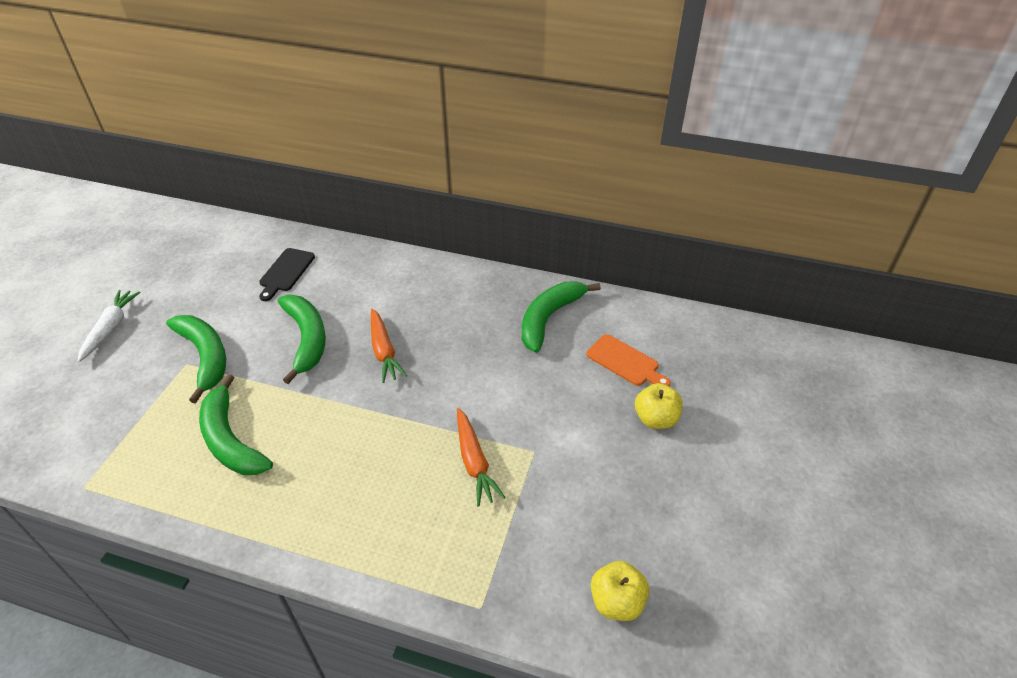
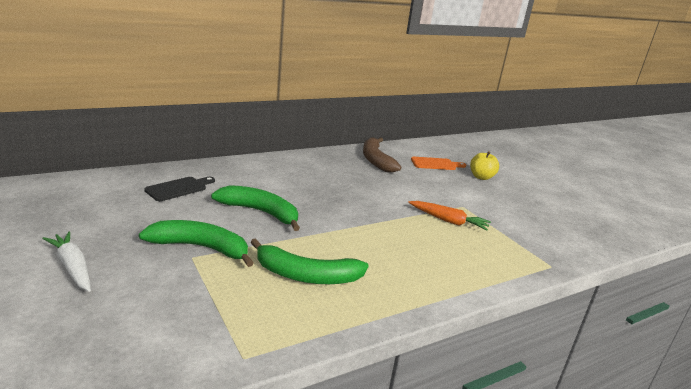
camera: 50 degrees left, 20 degrees down
black cutting board [259,248,315,301] -> black cutting board turned 105 degrees counterclockwise [144,177,215,201]
orange carrot [371,309,407,383] -> none
green banana [522,282,601,353] -> brown banana [363,137,401,173]
yellow apple [591,561,649,621] -> none

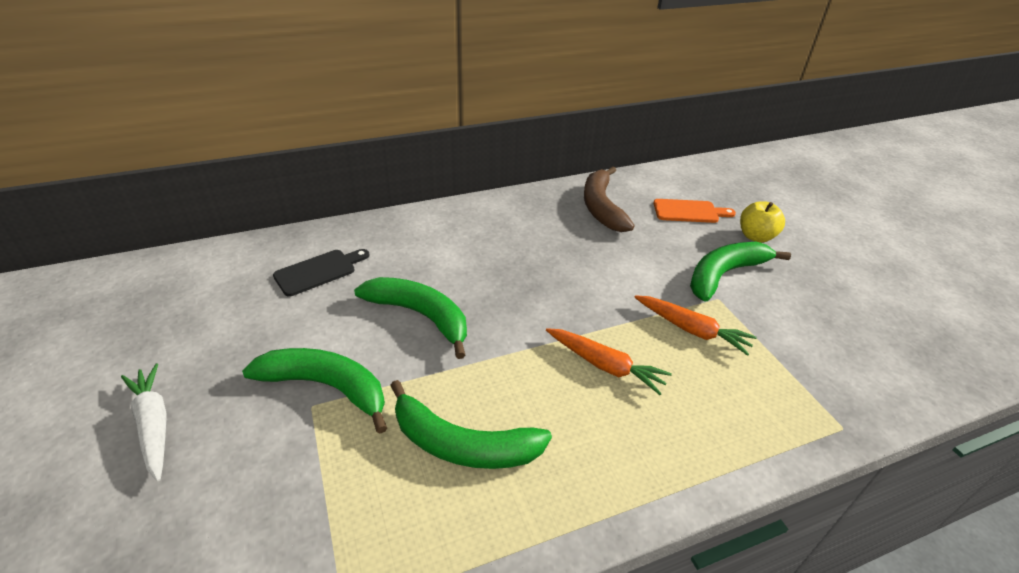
camera: 10 degrees right, 15 degrees up
none -> orange carrot [546,328,672,395]
none -> green banana [690,242,791,302]

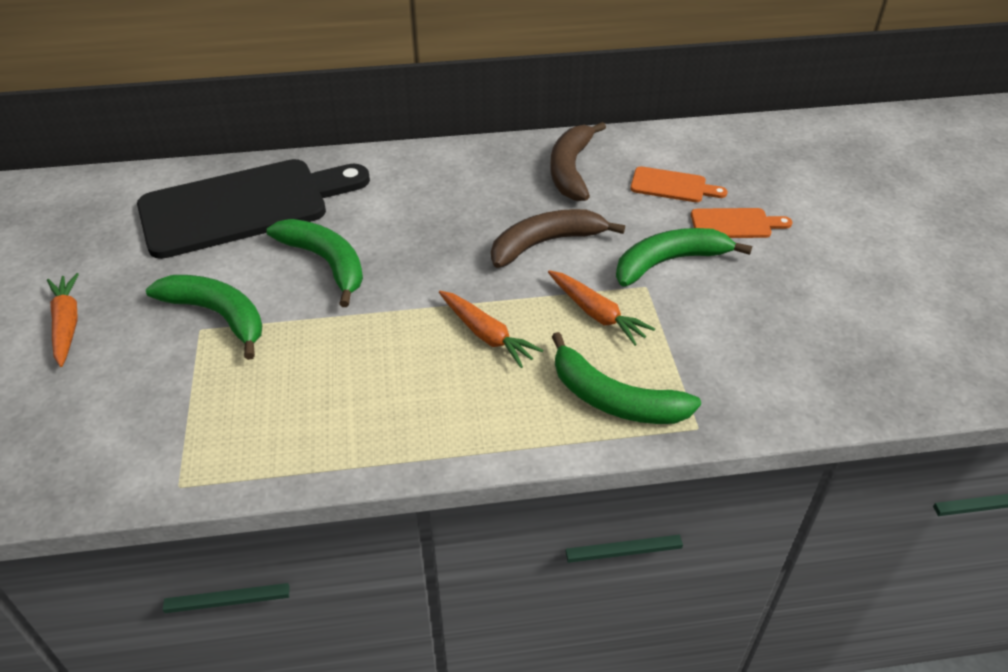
camera: 15 degrees right, 5 degrees up
white carrot [121,363,167,481] -> orange carrot [47,273,79,367]
black cutting board [273,249,369,296] -> black cutting board [137,159,370,259], size x2.35
green banana [390,380,552,469] -> green banana moved to [552,332,701,424]
yellow apple [740,201,785,243] -> orange cutting board [691,208,792,238]
none -> brown banana [491,209,625,268]

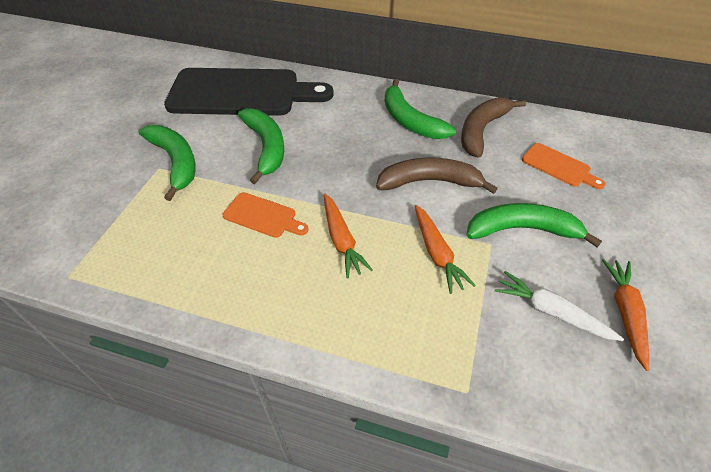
camera: 25 degrees right, 5 degrees up
orange carrot [47,273,79,367] -> orange carrot moved to [602,259,649,371]
green banana [552,332,701,424] -> green banana moved to [385,79,456,139]
orange cutting board [691,208,792,238] -> orange cutting board moved to [223,192,309,238]
none -> white carrot [495,271,624,341]

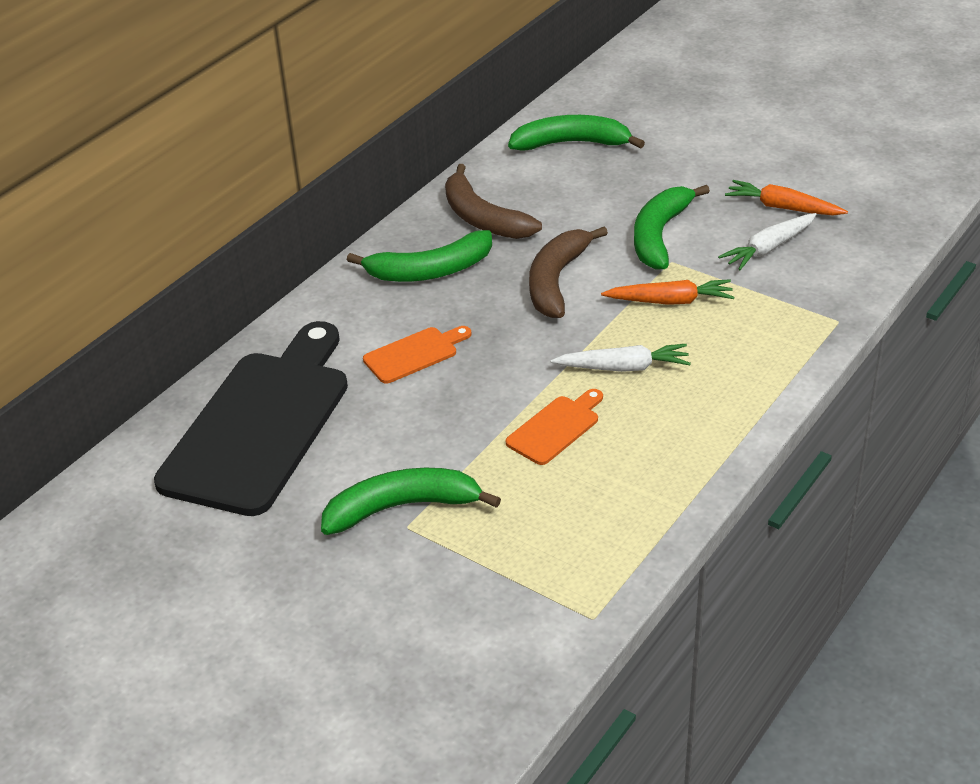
camera: 70 degrees left, 10 degrees down
green banana [238,108,284,184] -> green banana moved to [508,115,645,151]
orange carrot [324,194,373,278] -> white carrot [551,344,691,372]
orange cutting board [522,143,606,189] -> orange cutting board moved to [363,326,471,383]

